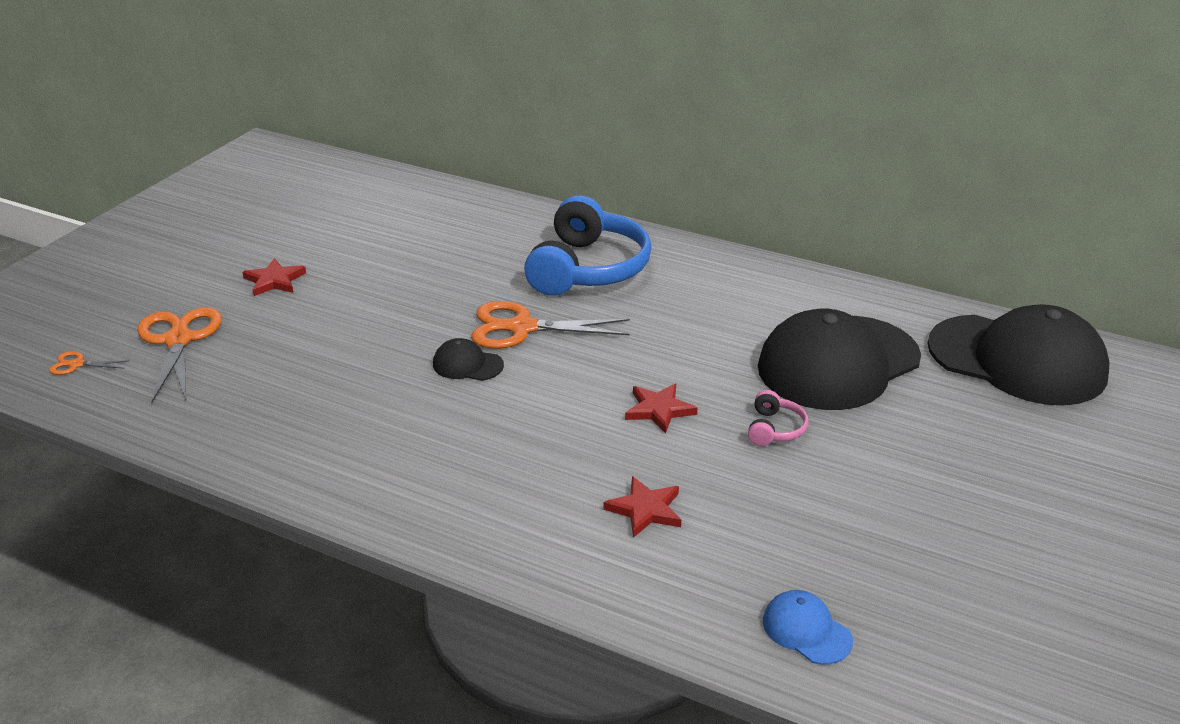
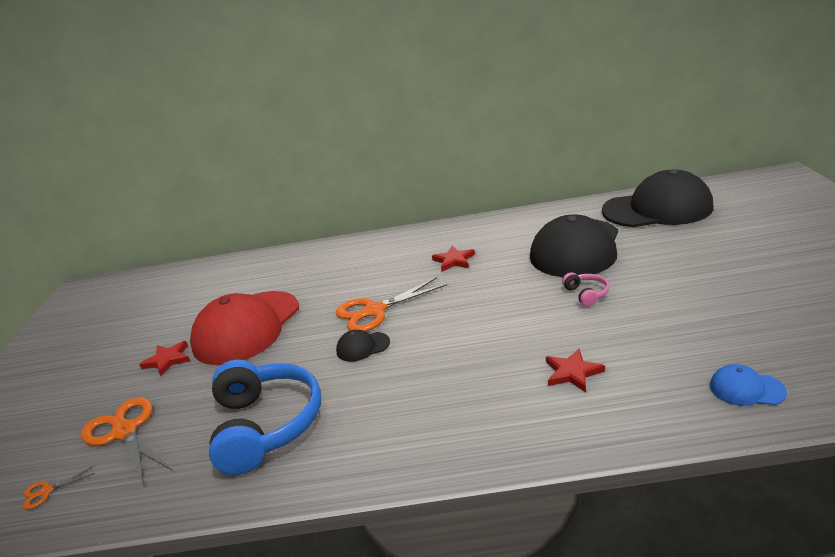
camera: 25 degrees left, 5 degrees down
blue headphones [524,195,652,296] -> blue headphones moved to [209,360,321,475]
red star [625,383,697,434] -> red star moved to [432,246,475,271]
none -> red cap [190,291,299,365]

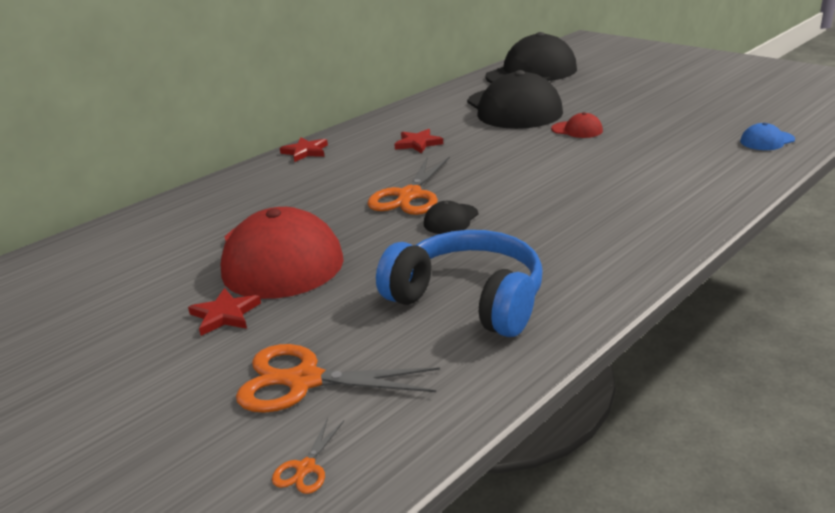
camera: 45 degrees left, 0 degrees up
red star [546,349,605,392] -> red star moved to [280,138,328,162]
pink headphones [562,272,609,307] -> red cap [551,112,603,138]

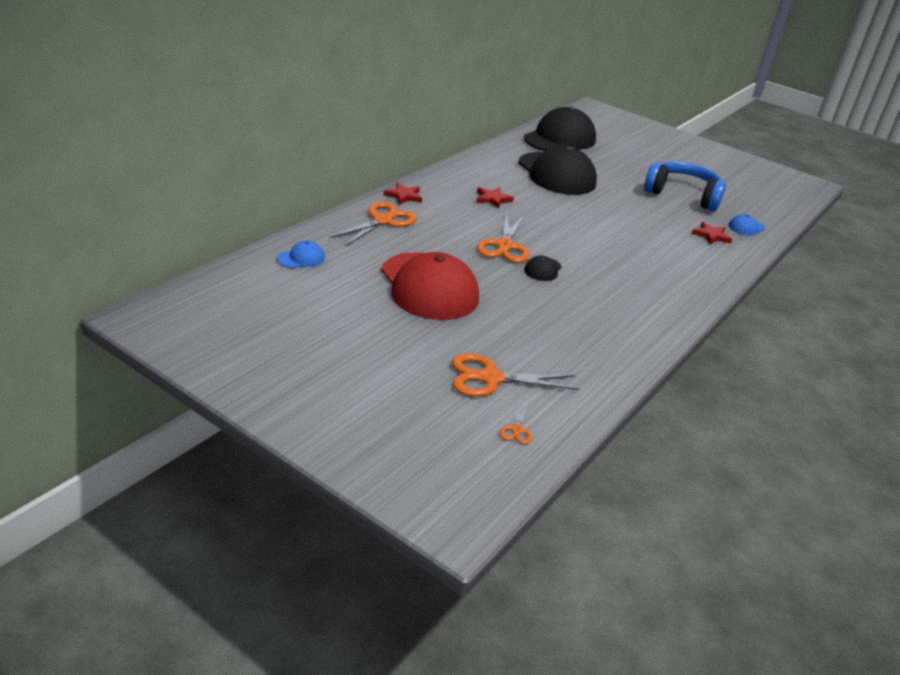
camera: 15 degrees left, 5 degrees up
red star [188,288,261,336] -> red star moved to [692,222,732,245]
blue headphones [376,230,543,337] -> blue headphones moved to [644,162,726,211]
red cap [551,112,603,138] -> none
none -> blue cap [277,241,325,268]
none -> orange scissors [330,202,417,247]

